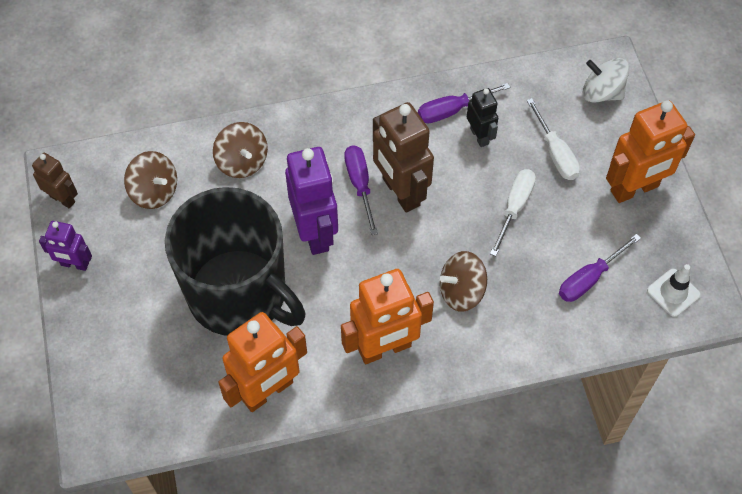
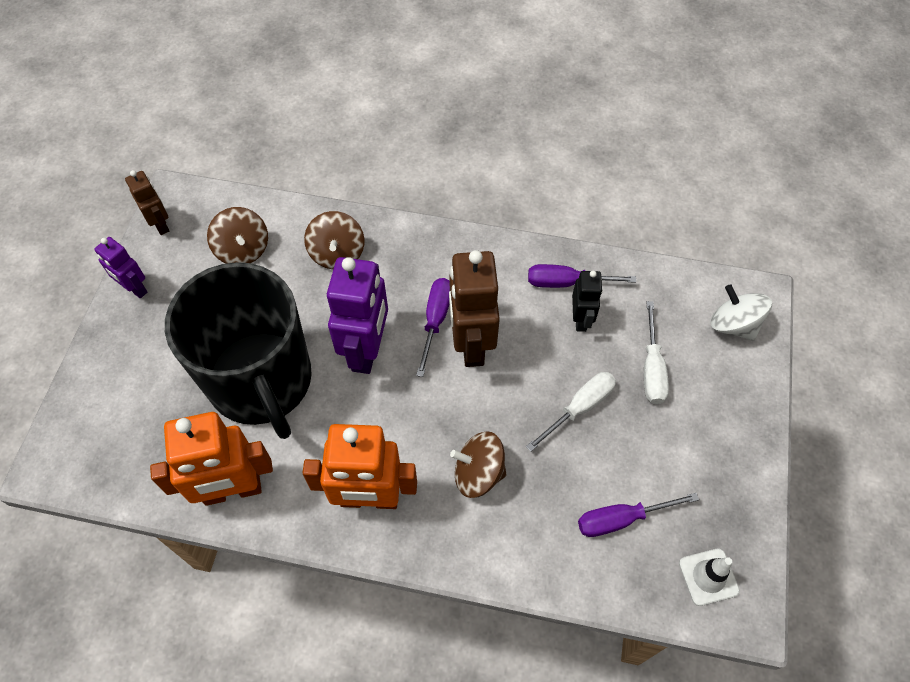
camera: 25 degrees right, 0 degrees up
orange robot [606,100,695,203] -> none

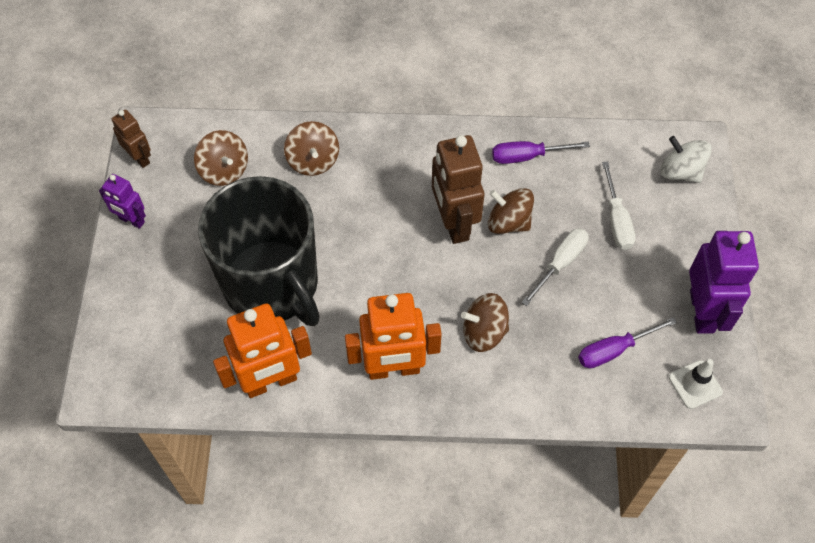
camera: 10 degrees left, 0 degrees up
purple robot [327,257,388,374] -> purple robot moved to [689,231,759,334]
purple screwdriver [416,278,450,377] -> none
black robot [572,271,603,332] -> none
none -> brown spinning top [488,188,534,234]

